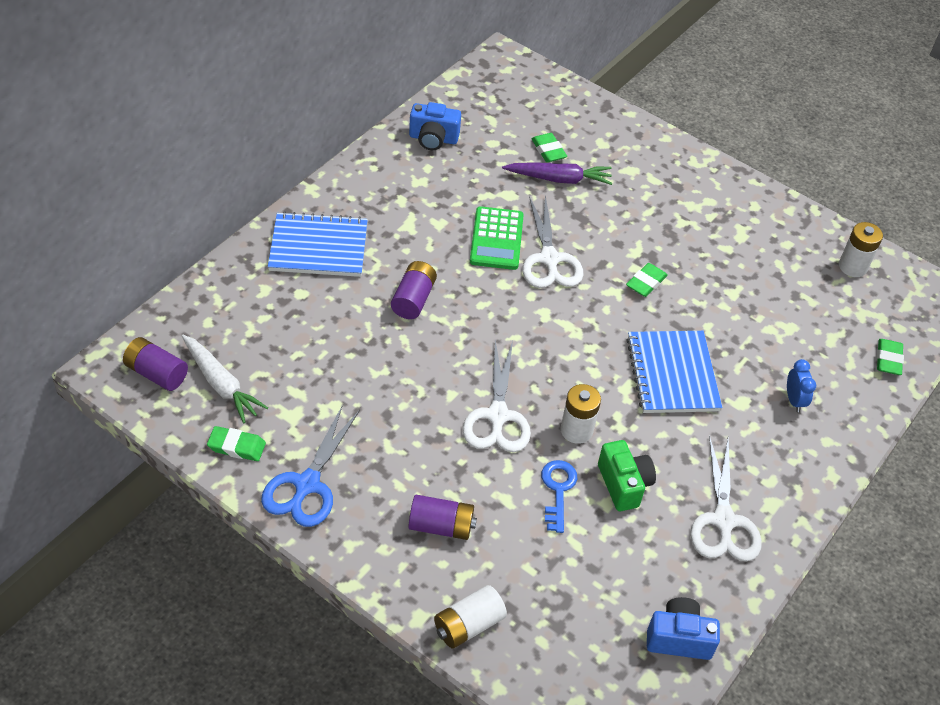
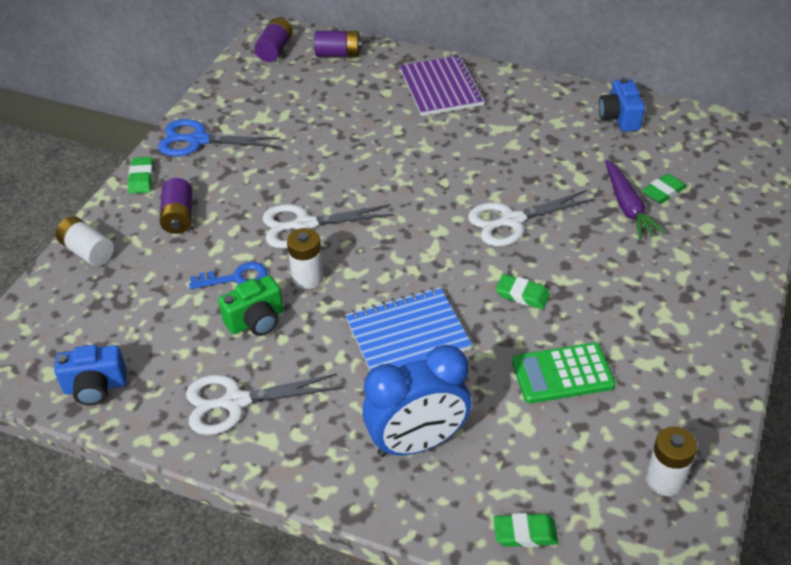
camera: 80 degrees right, 5 degrees down
white carrot [182,335,268,423] -> none
green eraser [207,426,266,461] -> green eraser moved to [128,157,154,194]
blue notebook [268,212,368,277] -> purple notebook [400,55,485,116]
purple battery [391,261,437,319] -> purple battery moved to [314,31,362,57]
green calculator [470,206,524,270] -> green calculator moved to [512,343,616,403]
blue camera [647,597,720,660] -> blue camera turned 90 degrees clockwise [54,345,127,406]
blue clock [787,359,816,412] -> blue clock [362,345,471,457], size x2.30

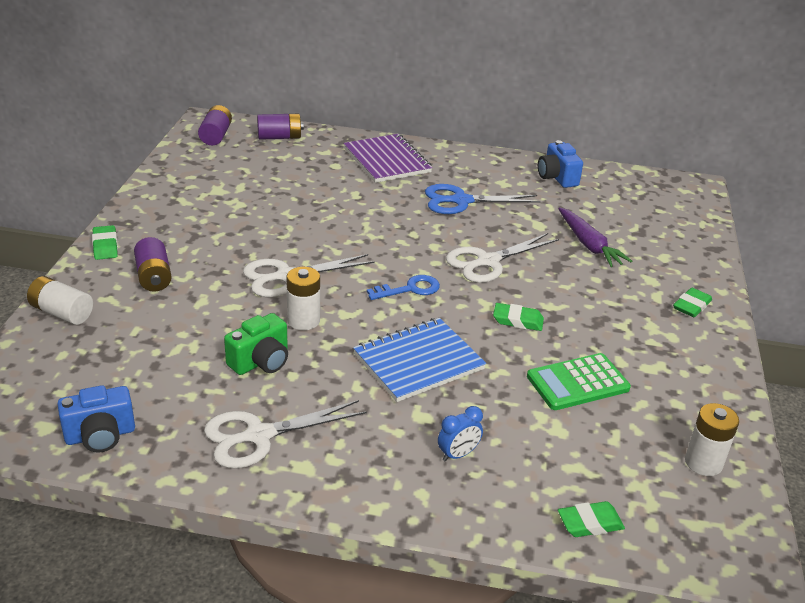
camera: 15 degrees left, 10 degrees down
blue scissors [158,119,280,156] -> blue scissors moved to [425,184,541,214]
blue key [189,262,268,289] -> blue key moved to [367,275,440,300]
blue clock [362,345,471,457] -> blue clock [438,406,483,462], size x0.44
green eraser [642,174,687,204] -> green eraser moved to [673,288,712,317]

